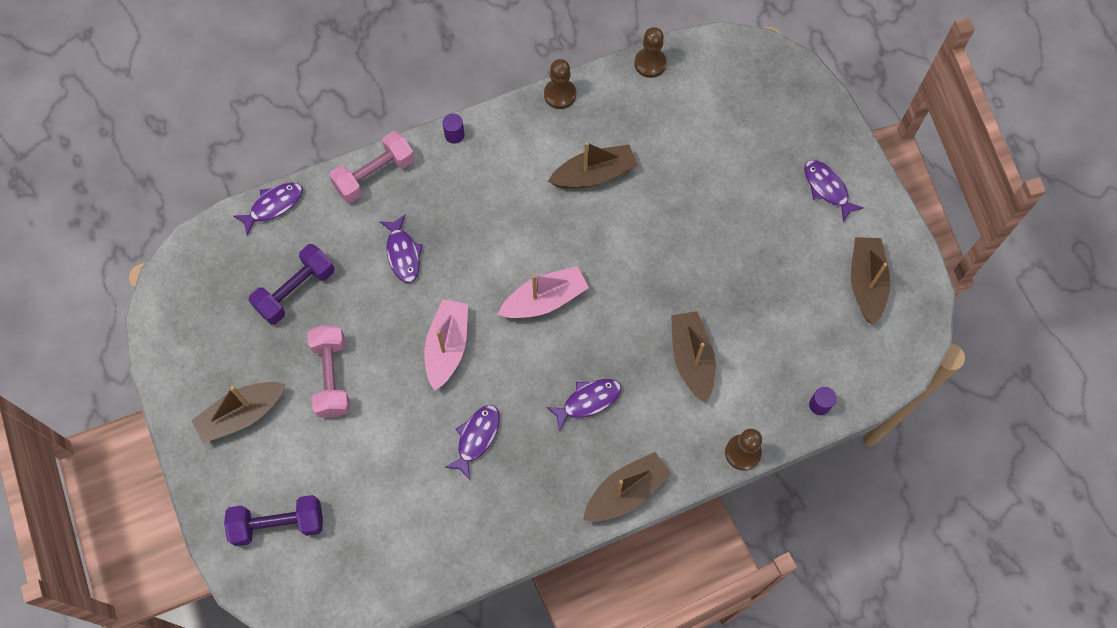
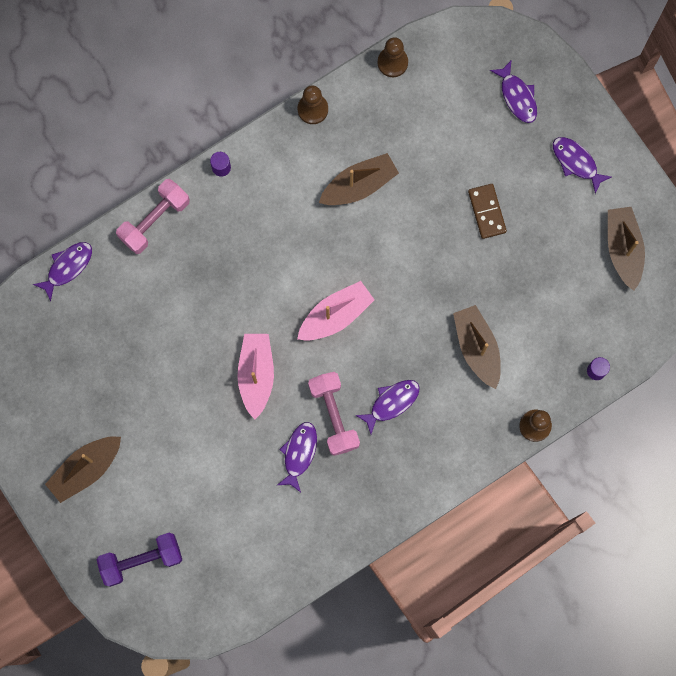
camera: 10 degrees left, 10 degrees up
purple dumbbell [249,244,335,325] -> none
pink dumbbell [307,325,350,418] -> pink dumbbell moved to [308,372,360,456]
purple fish [379,215,423,283] -> purple fish moved to [490,60,537,123]
brown boat [583,452,672,522] -> none
none -> brown domino [468,184,507,239]

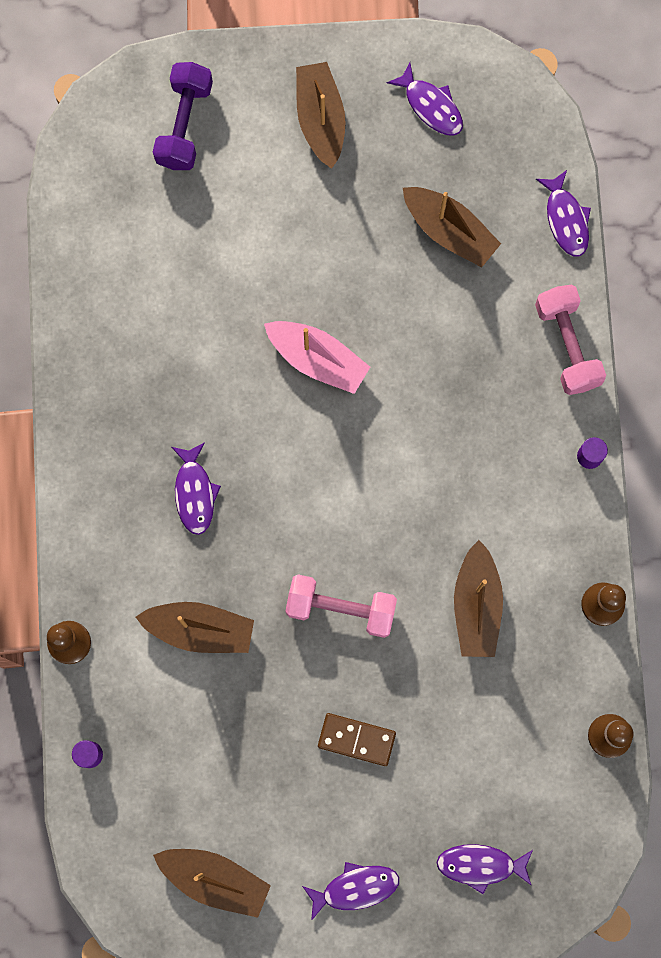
camera: 120 degrees right, 0 degrees up
purple fish [277,422,317,492] -> purple fish moved to [387,63,463,136]
pink boat [297,281,374,341] -> none
pink dumbbell [308,372,360,456] -> pink dumbbell moved to [285,574,397,638]
none -> brown boat [403,187,501,267]

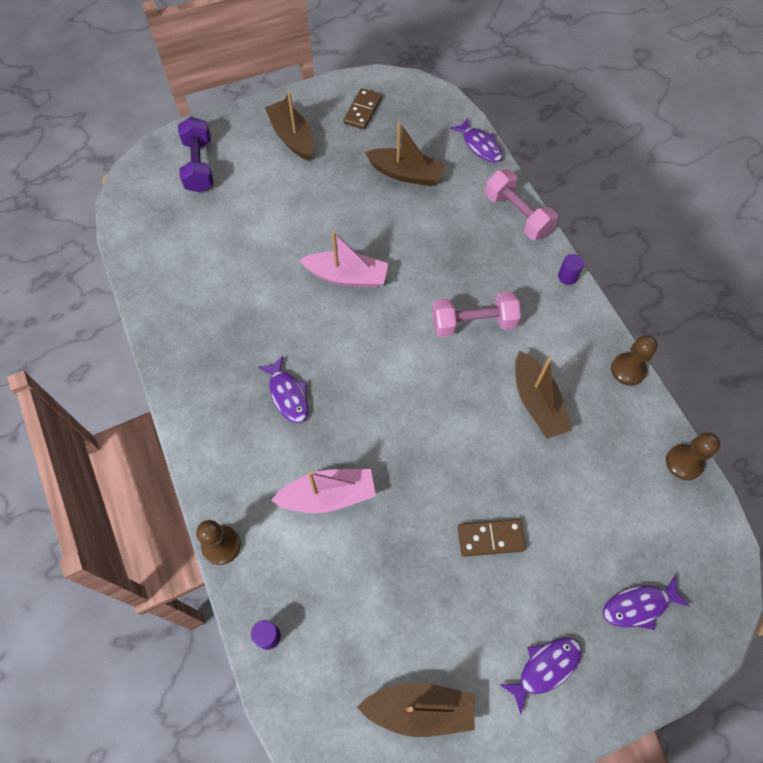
camera: 20 degrees left, 15 degrees down
brown boat [136,602,254,653] -> pink boat [271,469,376,513]
pink dumbbell [285,574,397,638] -> pink dumbbell moved to [432,291,521,338]
purple fish [387,63,463,136] -> brown domino [343,88,382,130]

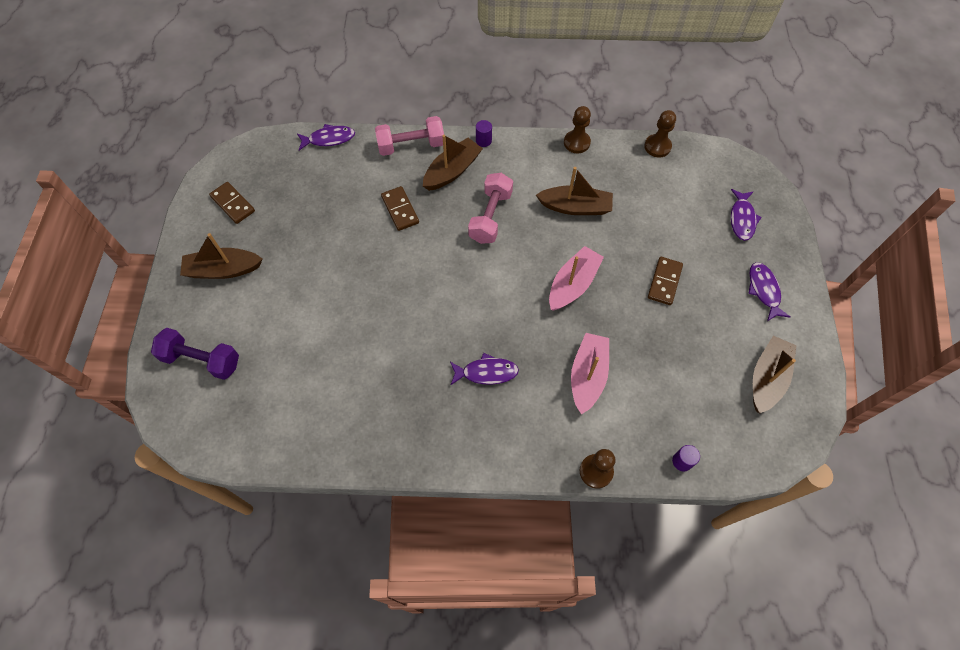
camera: 65 degrees left, 0 degrees up
pink boat [300,231,388,288] -> pink boat moved to [549,246,604,311]
brown boat [365,122,446,187] -> brown boat moved to [423,135,483,191]
none -> brown domino [381,186,419,231]

